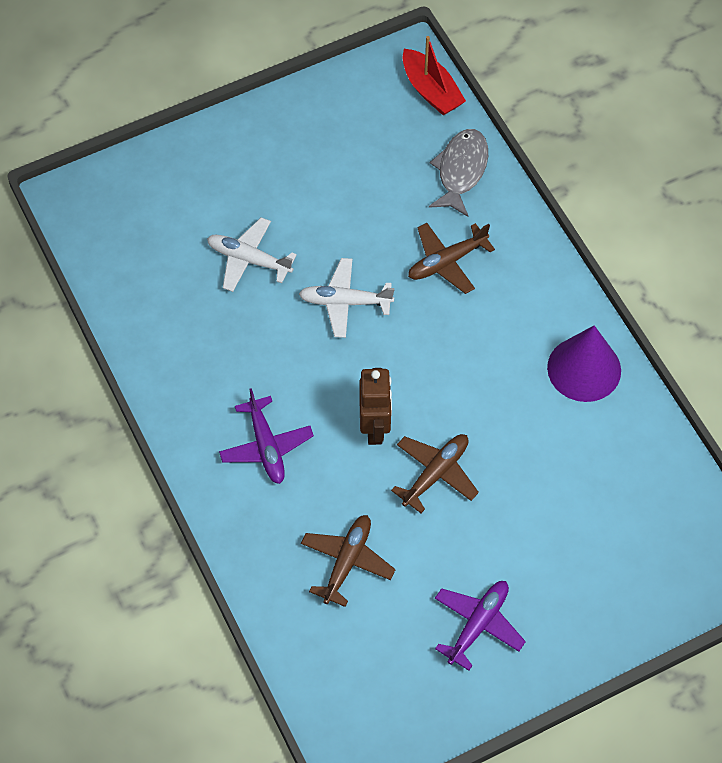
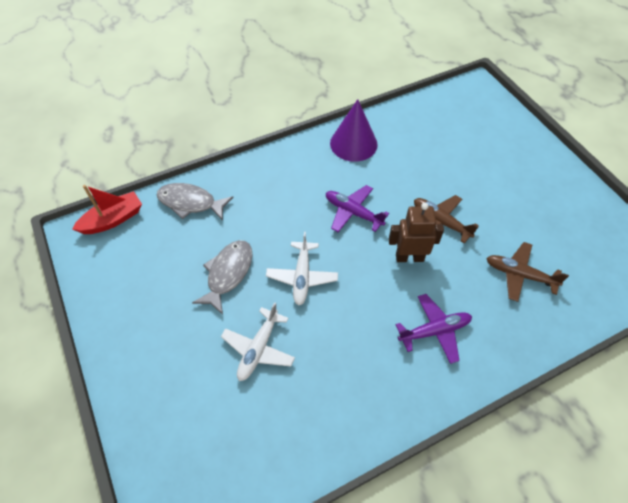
camera: 90 degrees left, 5 degrees down
brown plane [408,223,495,294] -> none
purple plane [435,581,526,671] -> purple plane moved to [326,185,389,232]
none -> grey fish [192,240,253,315]

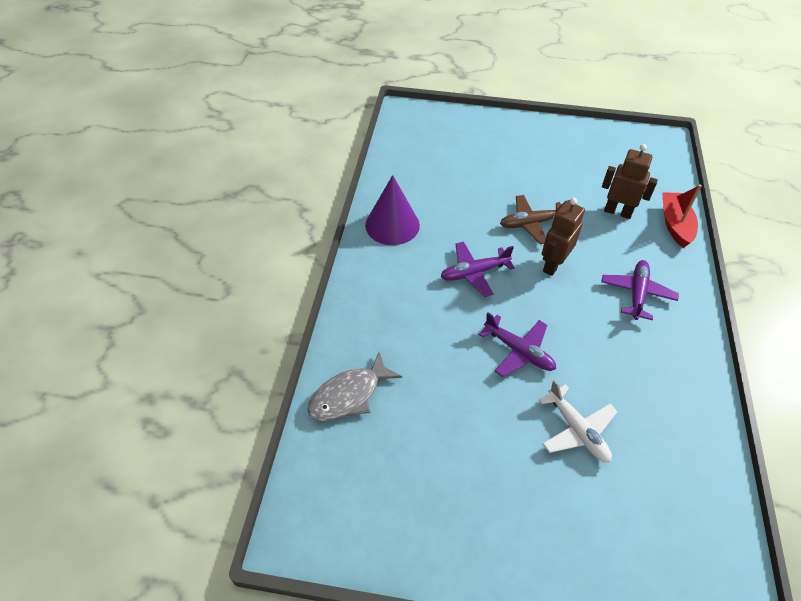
camera: 55 degrees left, 5 degrees down
red boat [72,185,142,234] -> red boat moved to [662,184,702,248]
grey fish [192,240,253,315] -> none
white plane [266,232,338,305] -> purple plane [479,312,556,377]
brown plane [486,242,569,302] -> brown robot [602,144,658,219]

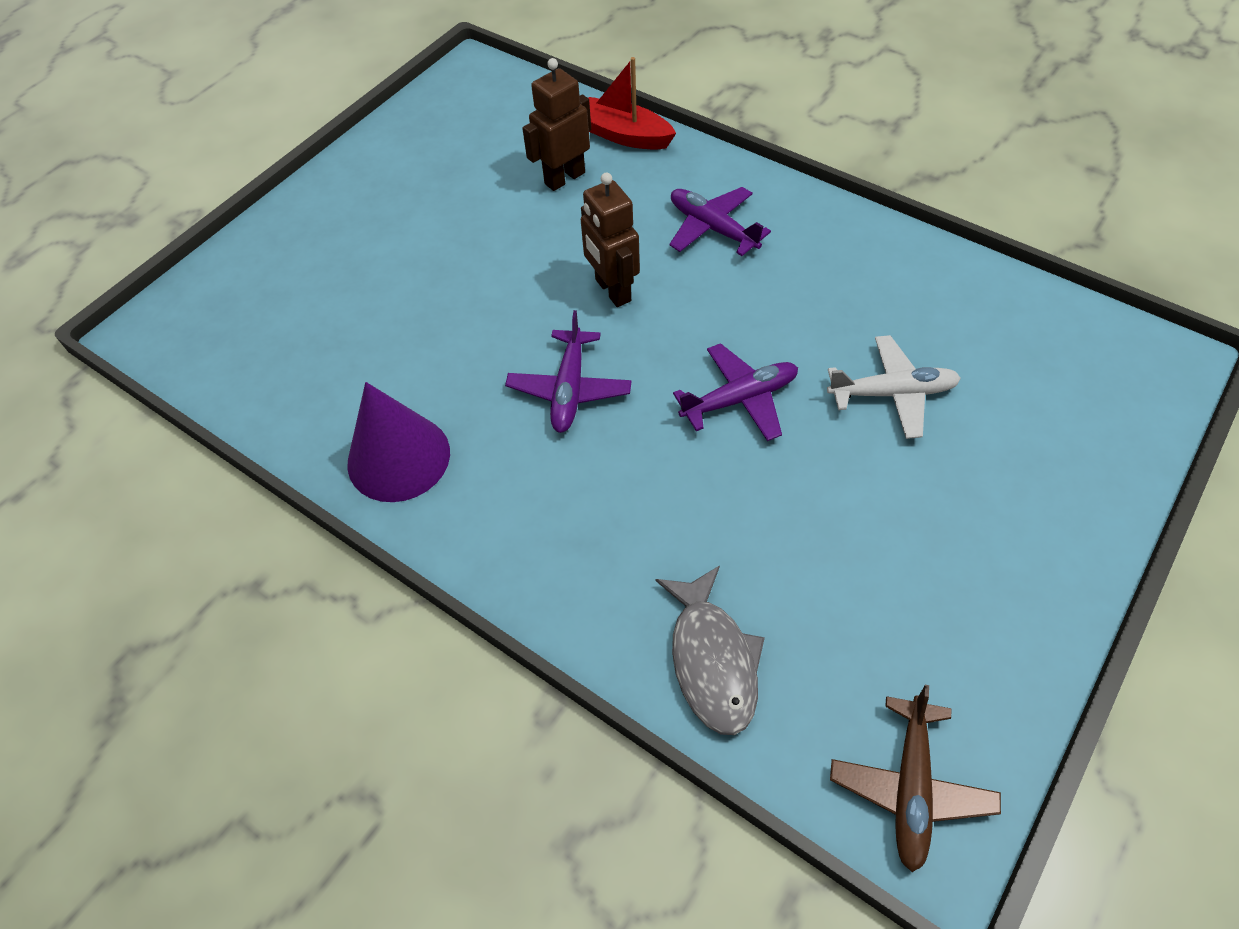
camera: 60 degrees left, 5 degrees up
brown plane [500,195,570,244] -> brown plane moved to [830,685,1001,872]

